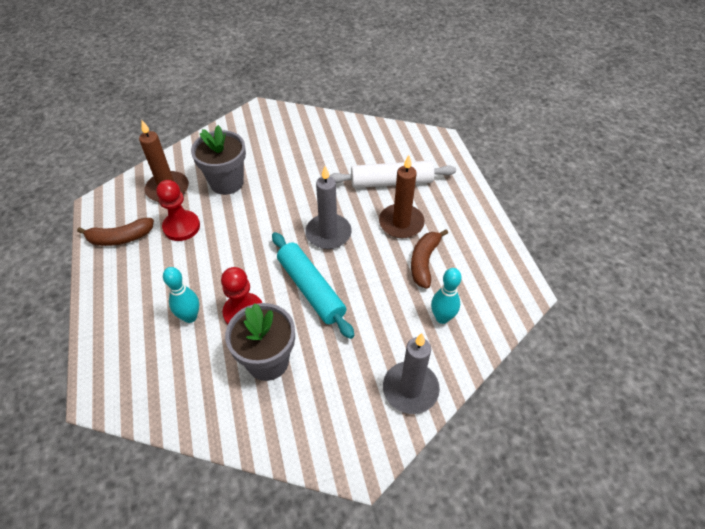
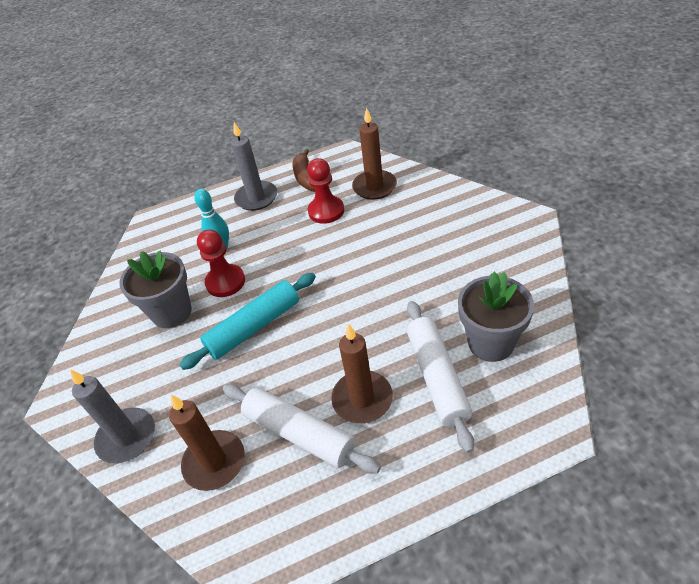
camera: 90 degrees right, 5 degrees down
grey flower pot [191,125,246,195] -> grey flower pot moved to [458,272,534,362]
grey candle [305,166,352,249] -> grey candle moved to [231,122,277,211]
brown banana [411,229,448,289] -> white rolling pin [223,384,381,473]
turquoise bowling pin [431,268,462,324] -> brown candle [169,395,245,491]

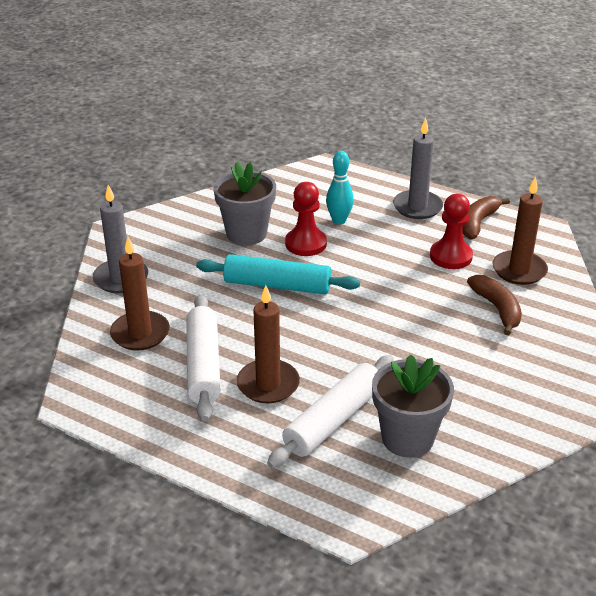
camera: 45 degrees right, 10 degrees down
none -> brown banana [467,275,522,335]

